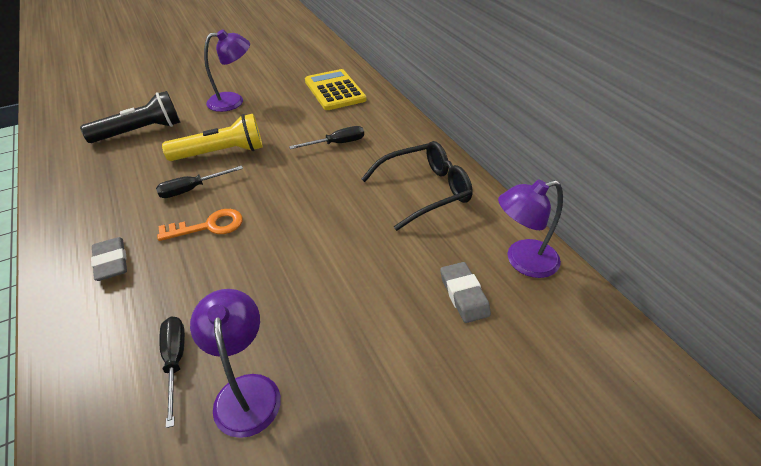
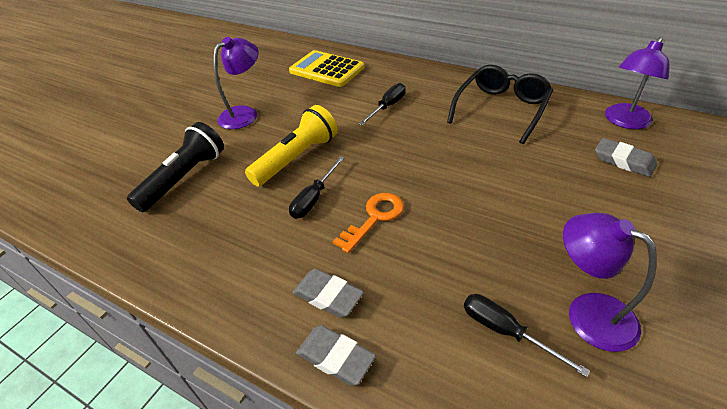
camera: 30 degrees left, 0 degrees up
none -> grey eraser [296,325,376,385]

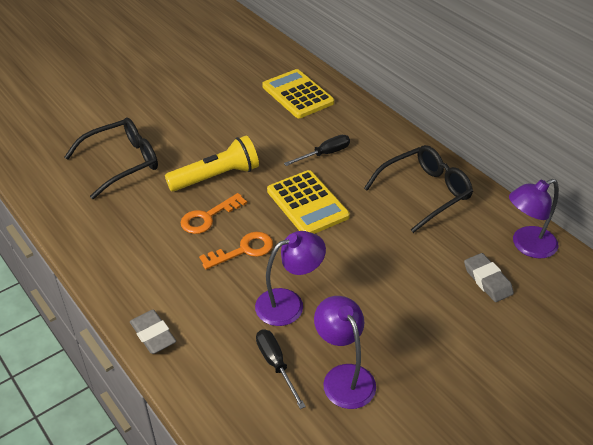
camera: 20 degrees right, 0 degrees up
black flashlight [127,122,224,212] -> black glasses [65,118,158,199]
purple lamp [213,37,258,129] -> purple lamp moved to [255,231,326,326]
black screwdriver [289,157,344,219] -> orange key [181,193,247,234]
grey eraser [293,269,364,318] -> none
none -> yellow calculator [267,170,350,234]

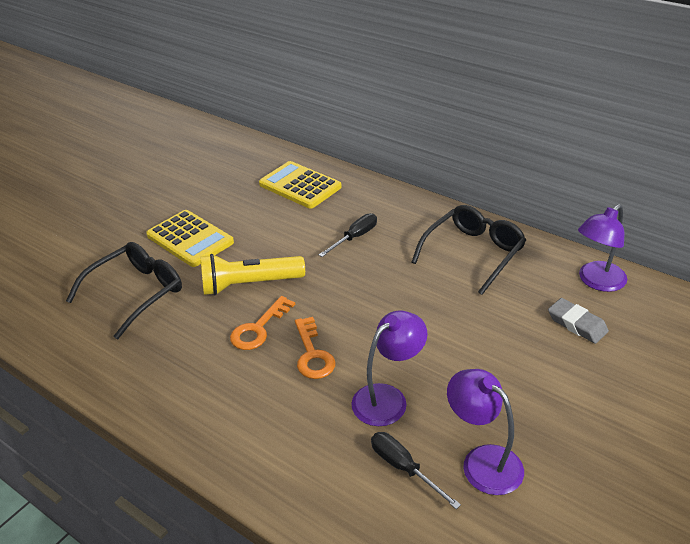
camera: 15 degrees left, 5 degrees down
grey eraser [130,310,176,354] -> none
yellow flashlight [165,136,259,192] -> yellow flashlight turned 150 degrees counterclockwise [200,254,305,295]
orange key [199,232,273,270] -> orange key turned 120 degrees clockwise [295,317,336,379]
yellow calculator [267,170,350,234] -> yellow calculator moved to [146,210,234,267]

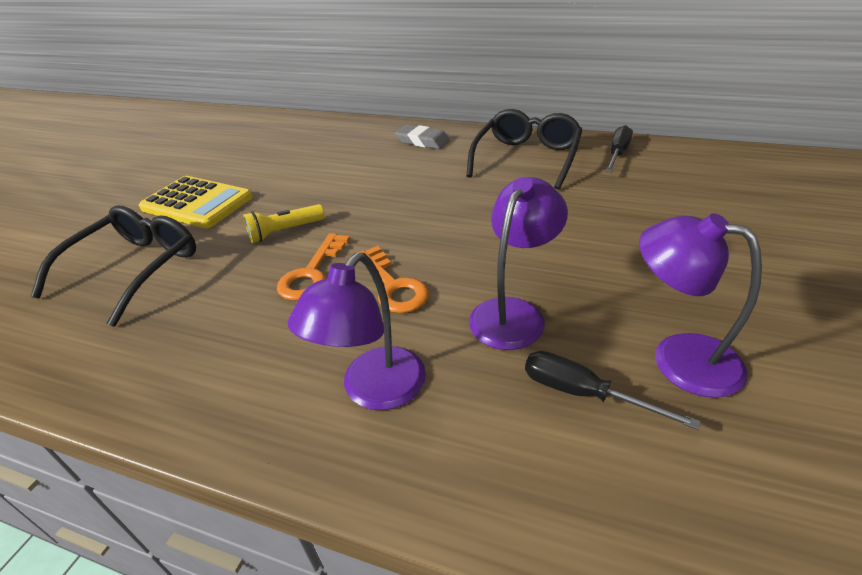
camera: 15 degrees left, 0 degrees up
yellow flashlight [200,254,305,295] -> yellow flashlight [244,204,325,243], size x0.60
yellow calculator [259,161,342,209] -> none
black screwdriver [319,213,377,257] -> black screwdriver moved to [605,125,633,172]
grey eraser [548,298,609,344] -> grey eraser moved to [395,125,450,149]
purple lamp [578,204,628,292] -> purple lamp moved to [288,253,426,410]

